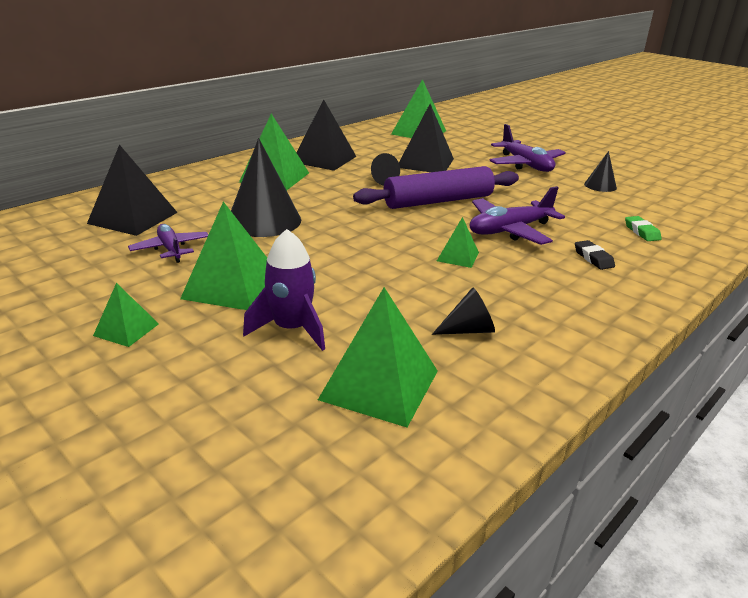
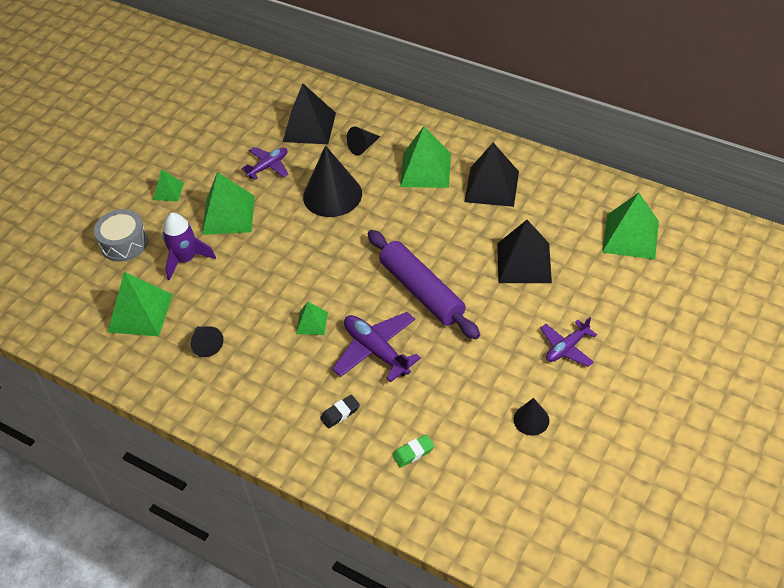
camera: 80 degrees right, 20 degrees up
black cone [371,153,400,186] -> black cone moved to [347,126,381,156]
purple plane [489,124,566,172] -> purple plane [540,317,597,367], size x0.64
none -> grey drum [94,209,148,262]

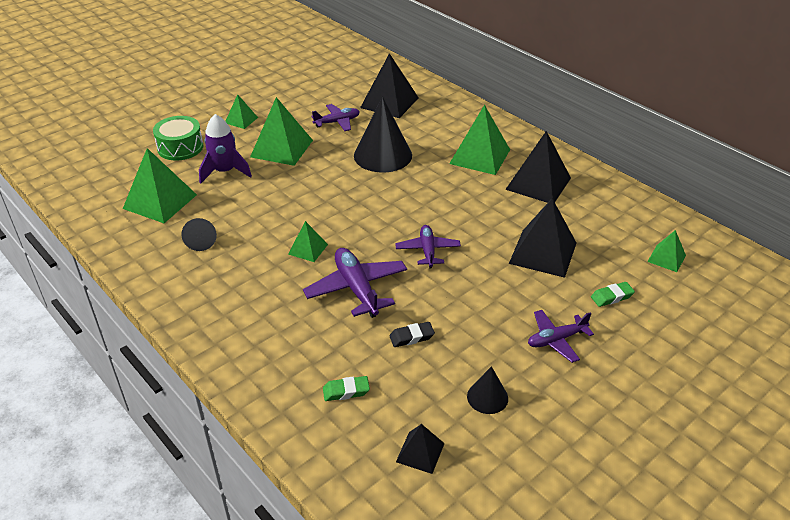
camera: 15 degrees right, 10 degrees down
grey drum [94,209,148,262] -> green drum [153,116,204,161]
black eraser [320,395,360,429] -> black eraser moved to [390,322,435,347]
black cone [347,126,381,156] -> none
purple rolling pin [368,230,480,339] -> purple plane [395,225,461,268]
green pyramid [602,193,659,259] -> green pyramid [647,230,686,272], size x0.53
none -> black pyramid [396,424,445,474]
none -> green eraser [591,282,635,307]

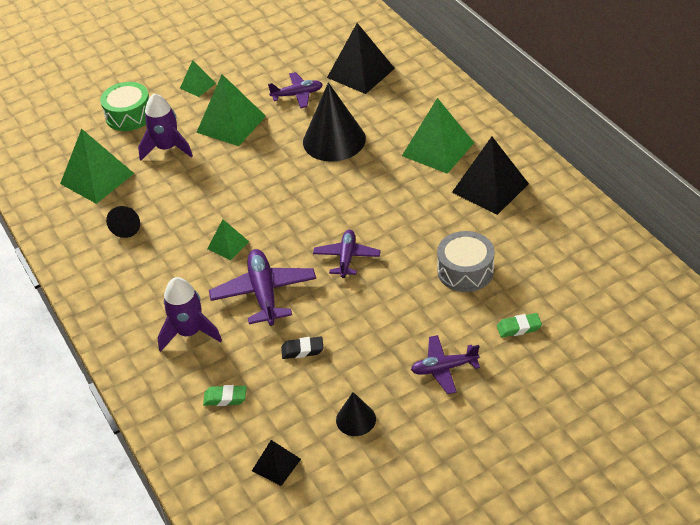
camera: 15 degrees right, 5 degrees up
black pyramid [509,198,576,278] -> grey drum [437,231,495,292]
green pyramid [647,230,686,272] -> none
none -> purple rocket [158,277,222,352]

